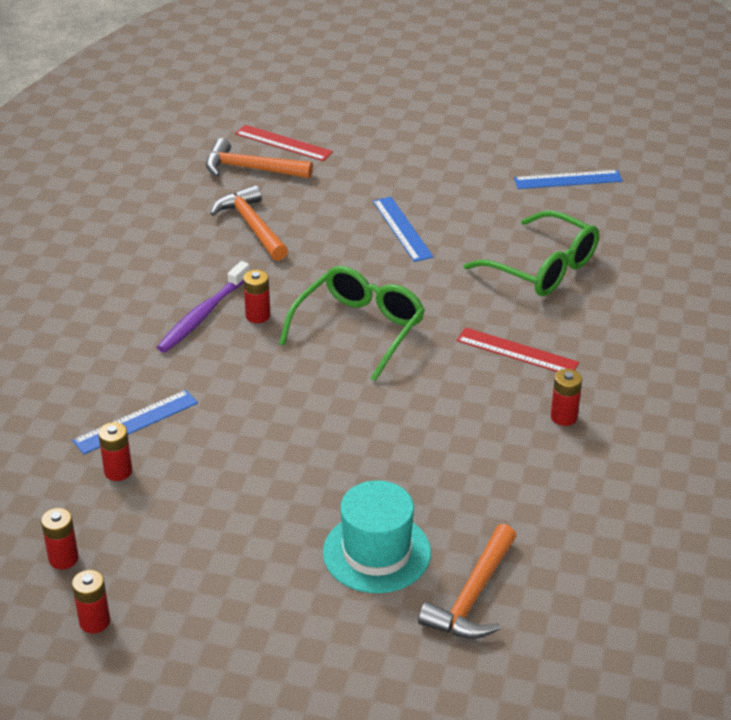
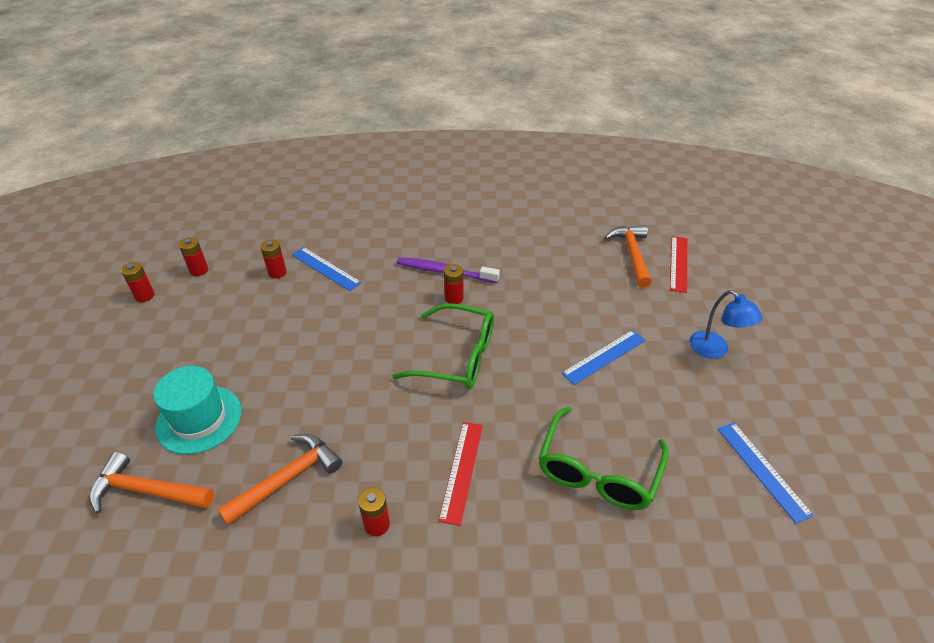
camera: 75 degrees right, 5 degrees up
orange hammer [210,185,288,261] -> orange hammer moved to [217,434,342,525]
none -> blue lamp [689,290,763,359]

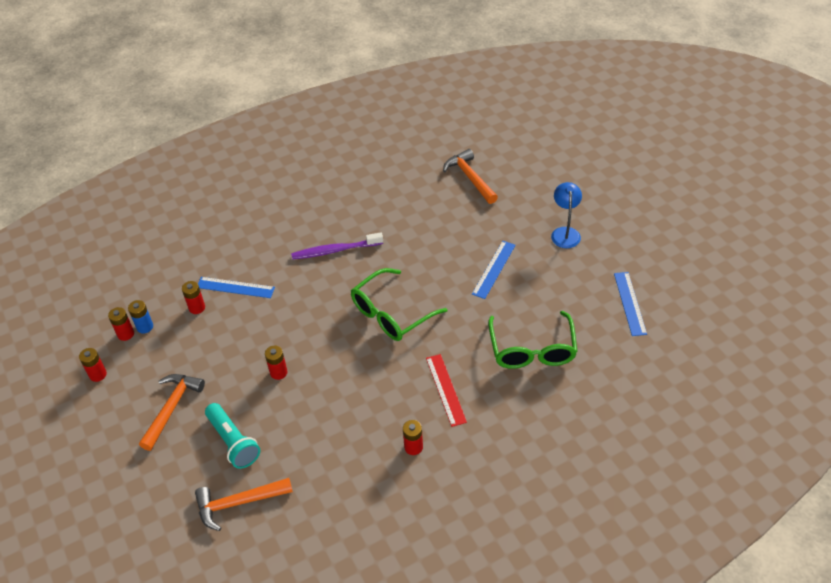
camera: 25 degrees left, 5 degrees up
turquoise hat [153,366,242,454] -> turquoise flashlight [205,403,261,469]
orange hammer [217,434,342,525] -> orange hammer moved to [139,374,205,451]
green glasses [392,303,494,389] -> green glasses turned 150 degrees clockwise [351,268,447,341]
red battery [444,264,464,304] -> red battery moved to [265,346,287,380]
red ruler [670,236,687,293] -> none
blue lamp [689,290,763,359] -> blue lamp turned 120 degrees counterclockwise [551,182,582,248]
blue ruler [718,422,814,524] -> blue ruler turned 45 degrees clockwise [614,272,647,336]
none -> blue battery [128,300,153,334]

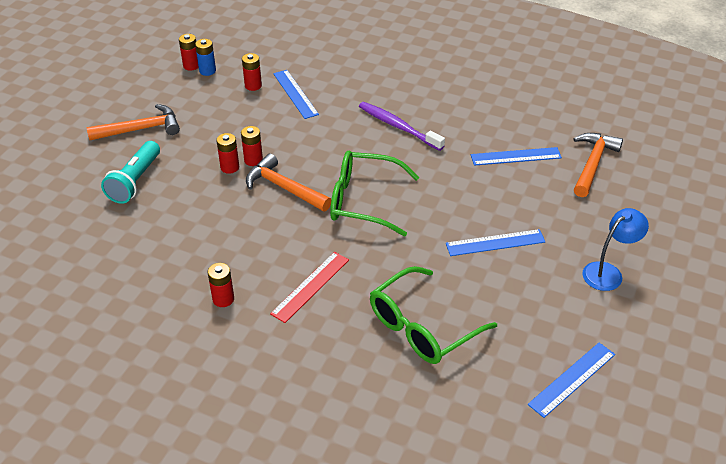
camera: 50 degrees right, 5 degrees down
red battery [79,348,107,382] -> red battery moved to [241,126,263,166]
orange hammer [195,478,293,531] -> orange hammer moved to [246,153,331,211]
none -> blue ruler [471,147,562,166]

